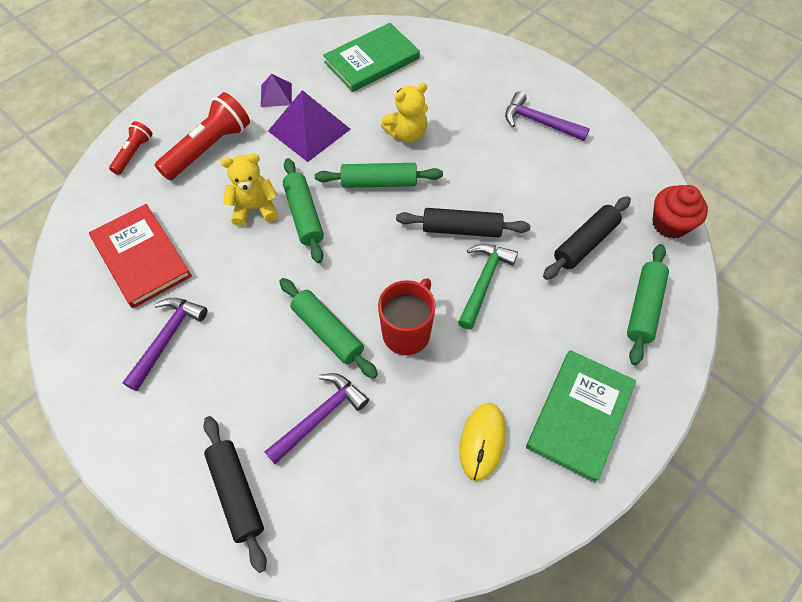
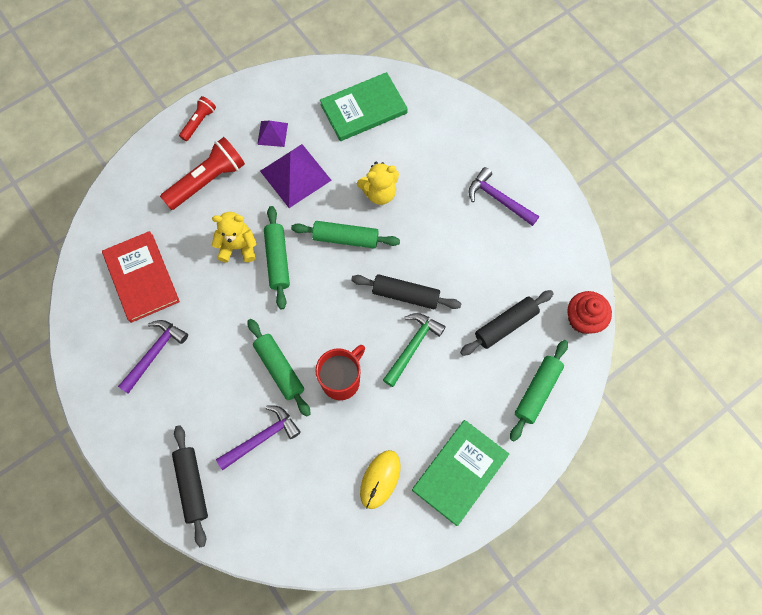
camera: 10 degrees right, 10 degrees up
red flashlight [109,121,153,175] -> red flashlight moved to [179,96,216,141]

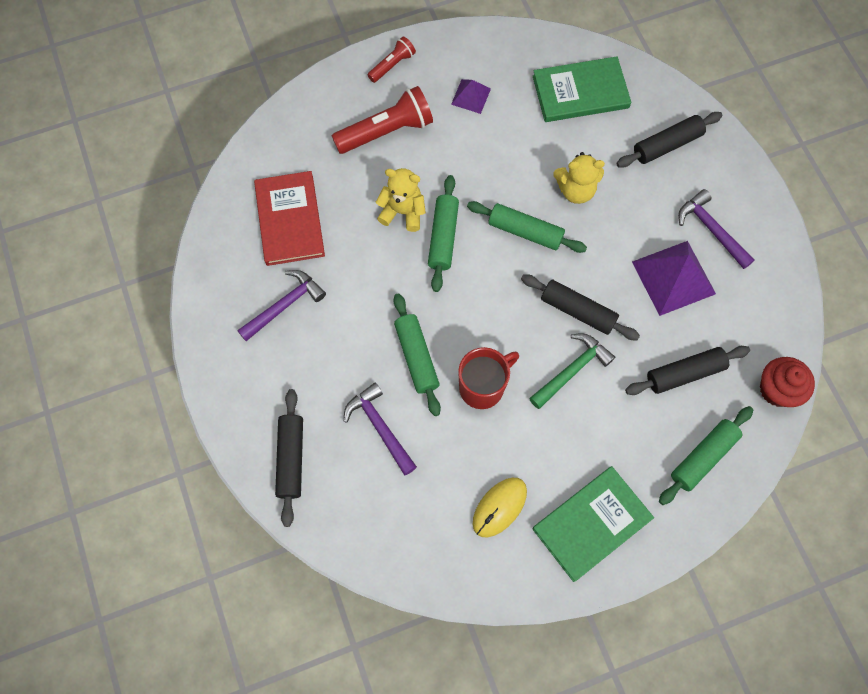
camera: 15 degrees right, 0 degrees up
purple hammer [216,405,301,470] -> purple hammer turned 105 degrees counterclockwise [344,383,417,475]
purple pyramid [260,144,332,208] -> purple pyramid moved to [632,241,716,316]
none -> black rolling pin [616,112,723,168]

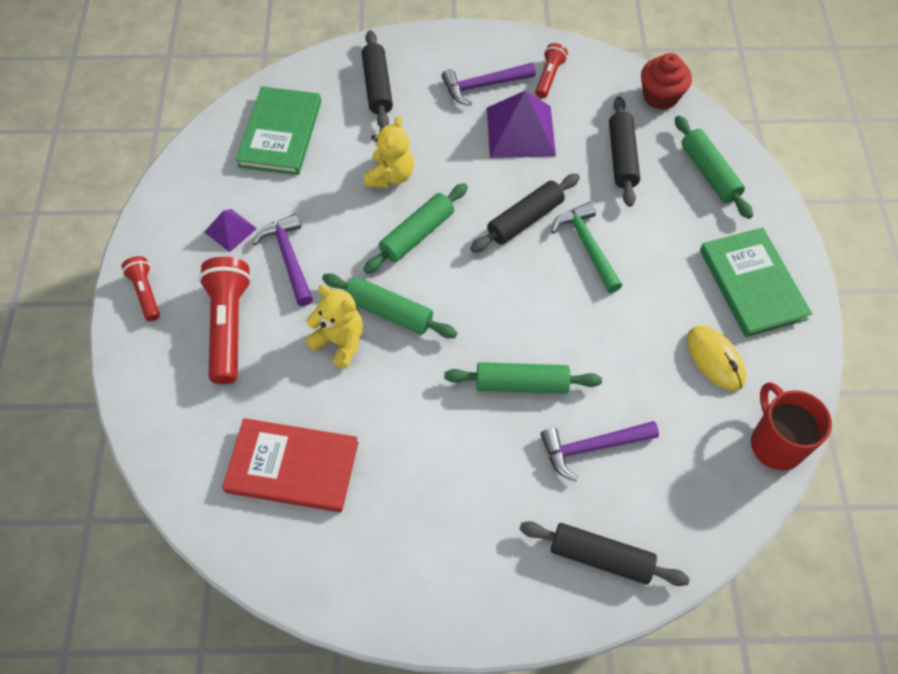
camera: 70 degrees left, 10 degrees down
purple hammer [237,270,326,341] -> purple hammer moved to [253,214,313,306]
yellow teddy bear [376,168,426,232] -> yellow teddy bear turned 90 degrees clockwise [305,285,363,369]
red mug [458,347,519,409] -> red mug moved to [751,382,832,470]
none -> red flashlight [535,43,568,98]

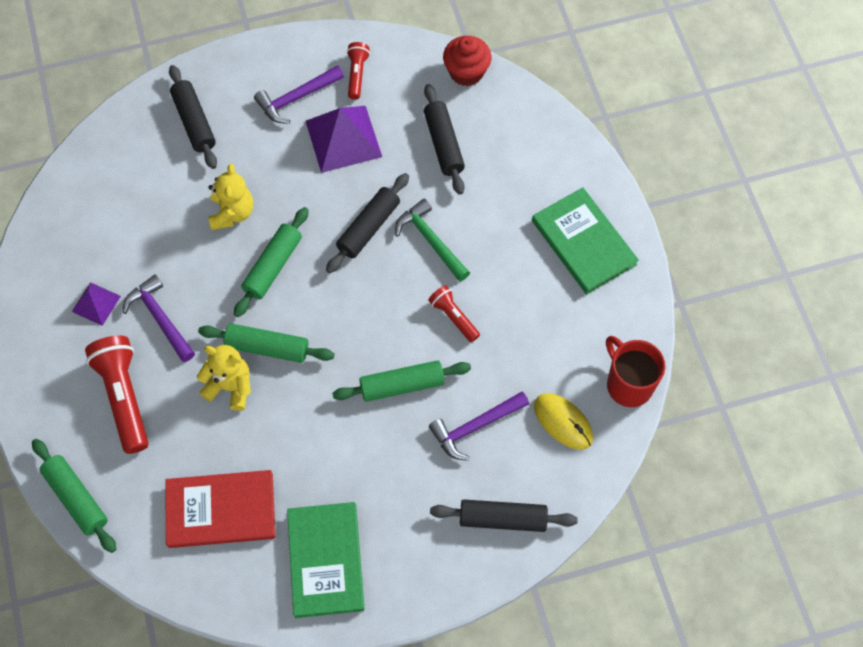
camera: 15 degrees left, 5 degrees up
red flashlight [121,256,160,321] -> red flashlight moved to [428,285,480,342]
green book [236,86,321,175] -> green book moved to [287,502,365,618]
green rolling pin [675,115,753,219] -> green rolling pin moved to [32,439,116,553]
yellow mouse [687,325,746,391] -> yellow mouse moved to [534,393,593,450]

